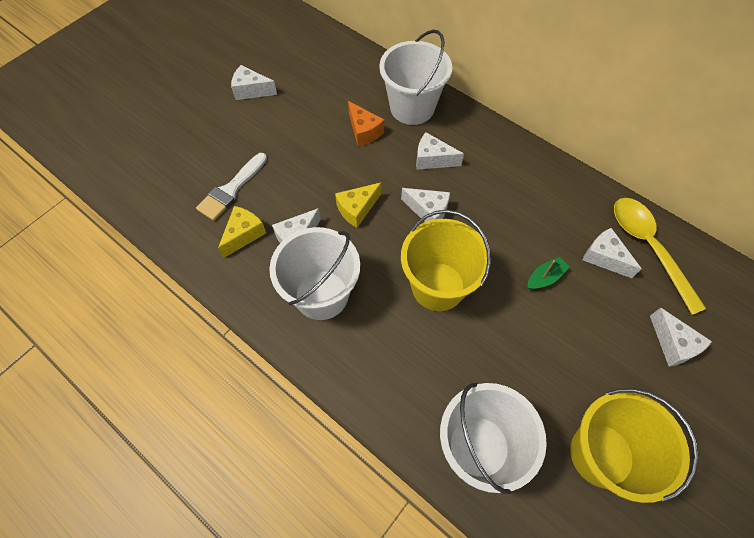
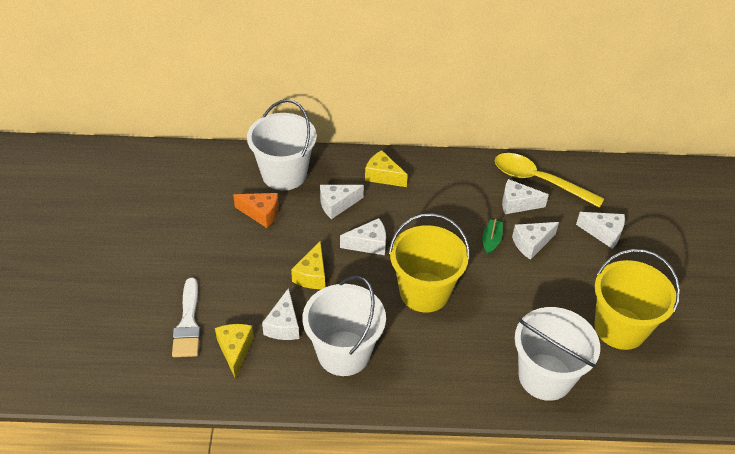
camera: 40 degrees left, 15 degrees down
white cheese [231,65,277,100] -> white cheese moved to [512,222,559,260]
none -> yellow cheese [365,150,408,187]

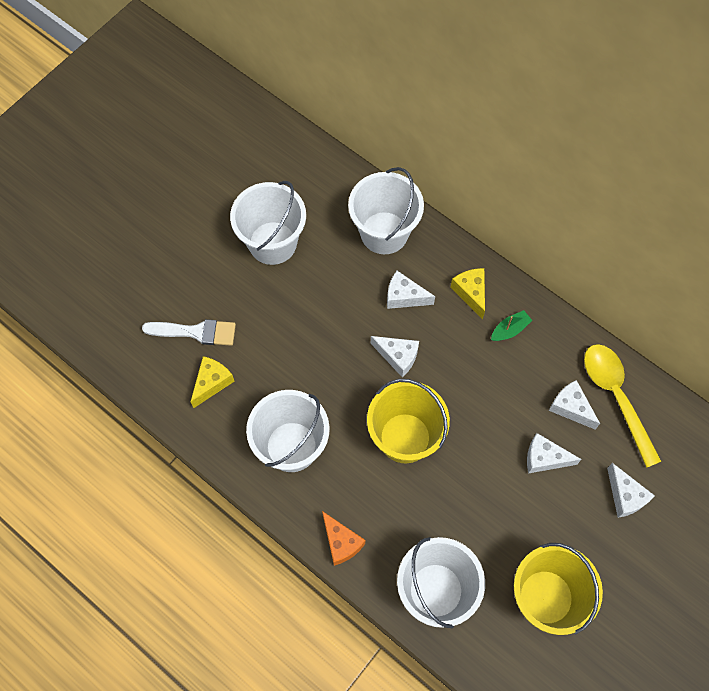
camera: 40 degrees right, 20 degrees up
white brush [172,278,201,357] -> white brush turned 120 degrees counterclockwise [142,319,236,346]
orange cheese [233,193,279,228] -> orange cheese moved to [322,511,365,566]
white cheese [262,288,299,340] -> none
yellow cheese [291,241,325,289] -> none
green boat [482,219,503,255] -> green boat moved to [491,310,532,341]
none -> white bucket [230,181,306,265]

